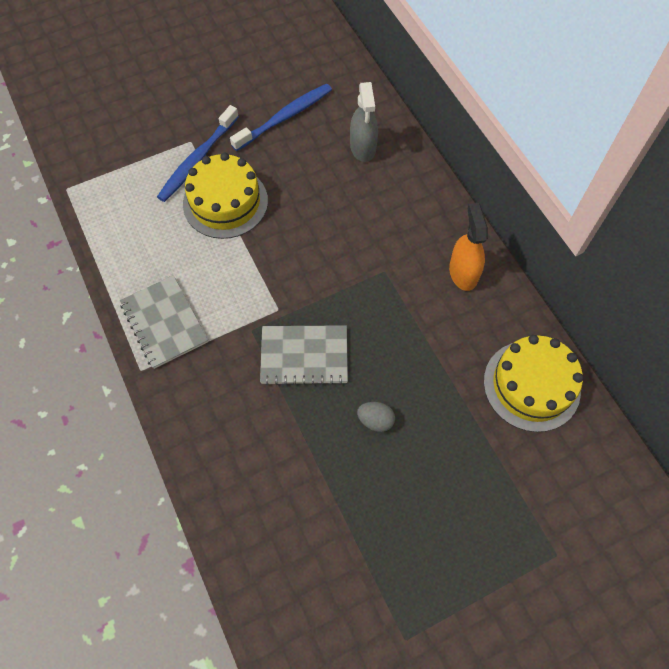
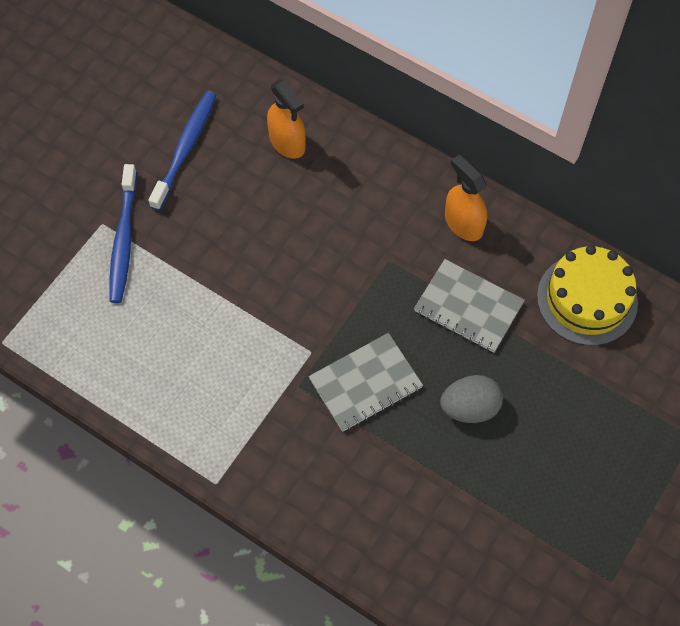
camera: 30 degrees left, 0 degrees up
grey notebook [120,275,208,369] -> grey notebook moved to [414,259,525,353]
yellow cake [183,153,268,239] -> none
grey spray bottle [350,82,378,162] -> orange spray bottle [267,79,306,159]
grey egg [357,402,395,432] -> grey egg [440,375,503,423], size x1.54

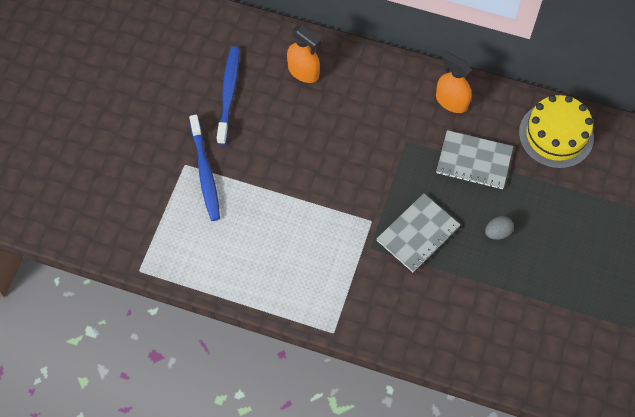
camera: 15 degrees left, 0 degrees up
grey egg [440,375,503,423] -> grey egg [485,216,514,240], size x0.65

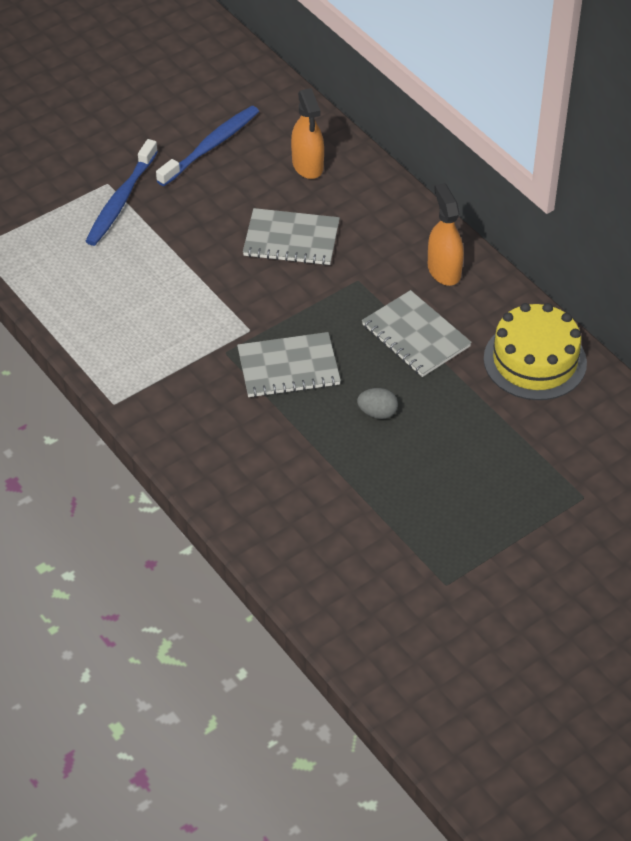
camera: 35 degrees right, 15 degrees down
none -> grey notebook [243,208,340,265]

